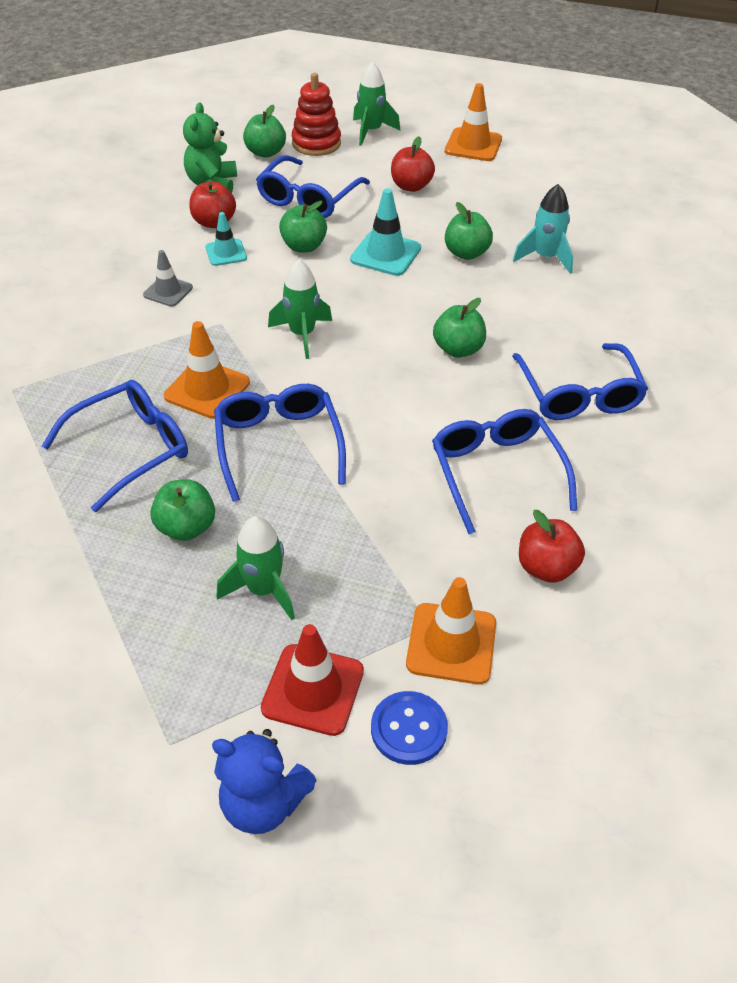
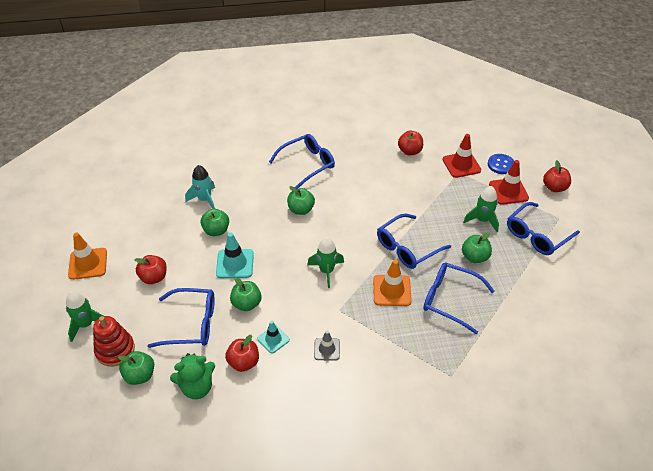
camera: 115 degrees left, 0 degrees up
blue teddy bear [212,729,317,834] -> red apple [543,160,571,192]
orange traffic cone [406,577,496,685] -> red traffic cone [442,134,481,178]
blue glasses [432,409,577,534] -> blue glasses moved to [507,202,580,255]

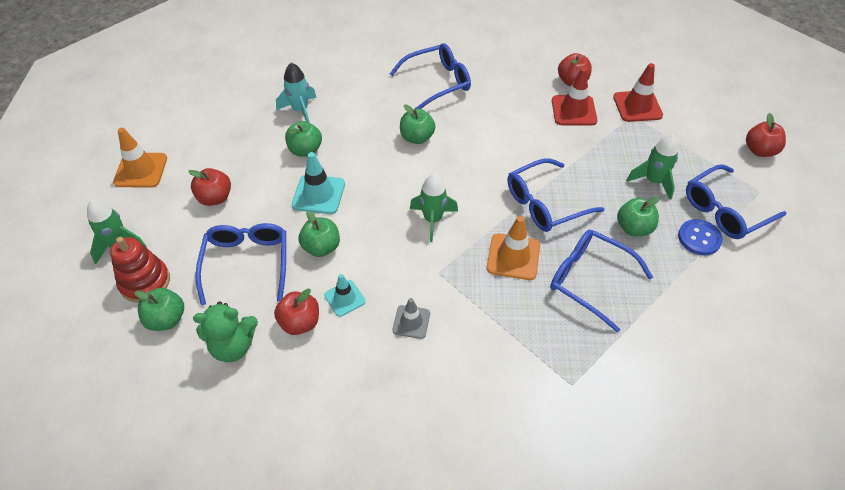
camera: 10 degrees right, 5 degrees up
blue glasses [148,288,215,348] -> blue glasses turned 105 degrees counterclockwise [195,223,286,305]
blue button [488,154,514,174] -> blue button moved to [678,219,723,255]
red traffic cone [489,160,529,205] -> red traffic cone moved to [552,68,597,126]

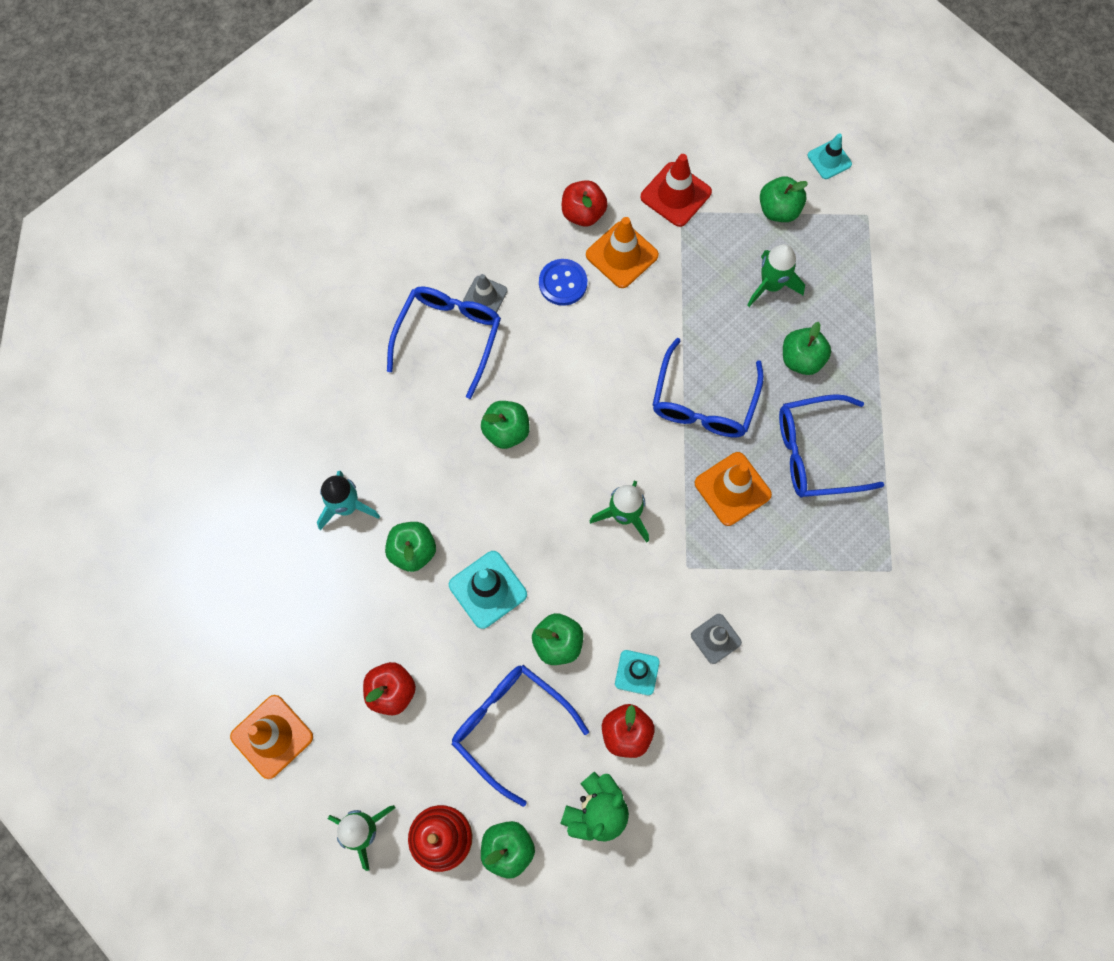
camera: 45 degrees left, 20 degrees up
red traffic cone [552,68,597,126] -> orange traffic cone [586,217,659,288]
blue button [678,219,723,255] -> blue button moved to [539,259,587,306]
blue glasses [686,164,786,239] -> none
red apple [746,113,786,157] -> turquoise traffic cone [807,133,852,179]
none -> grey traffic cone [463,274,508,313]
none -> green apple [760,176,808,222]

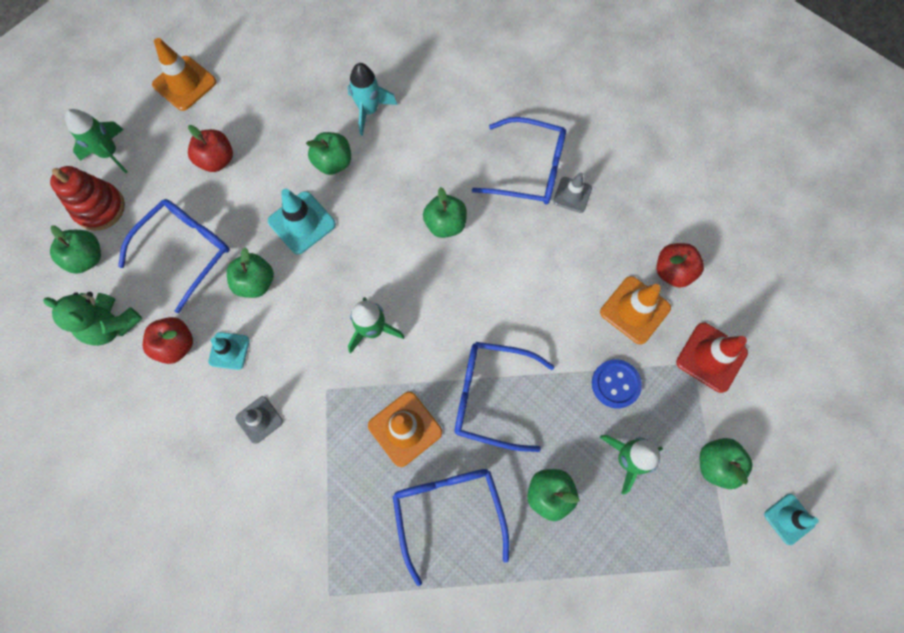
camera: 85 degrees right, 0 degrees up
blue button [539,259,587,306] -> blue button moved to [592,359,642,409]

